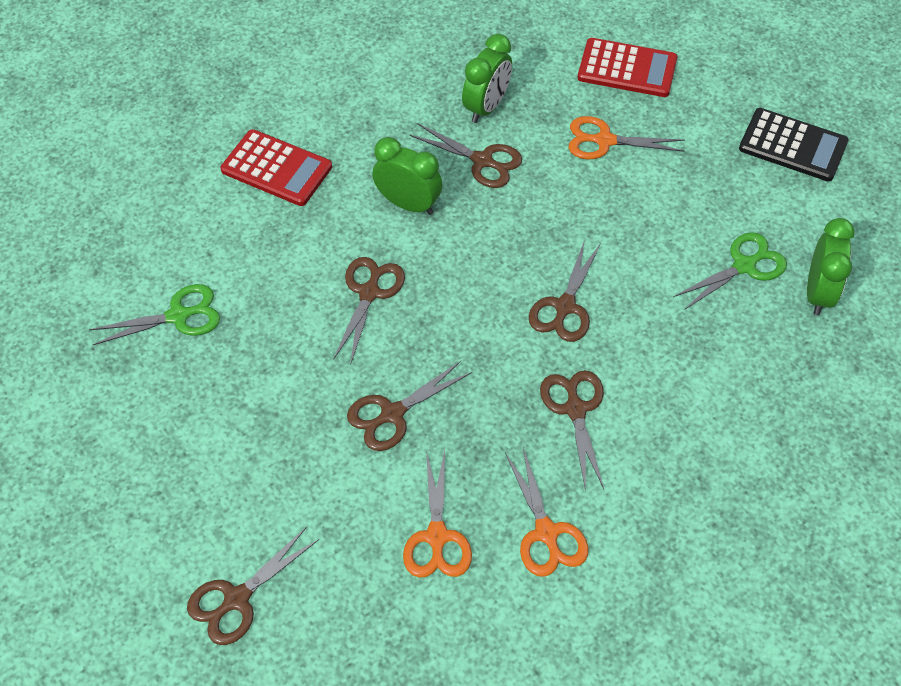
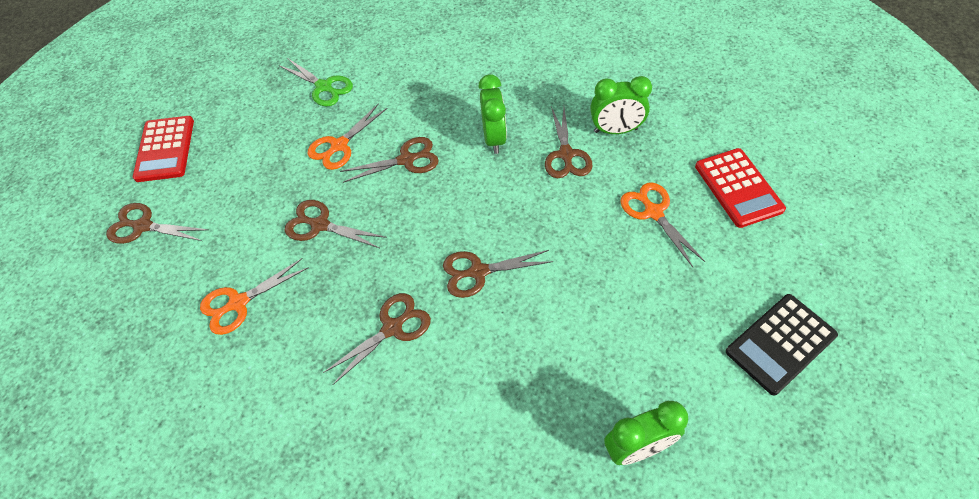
camera: 60 degrees right, 0 degrees up
red calculator [220,129,332,206] -> red calculator moved to [133,116,194,182]
orange scissors [505,447,589,577] -> orange scissors moved to [308,103,388,170]
green scissors [673,232,787,310] -> none
black calculator [739,108,848,182] -> black calculator turned 60 degrees clockwise [726,294,838,395]

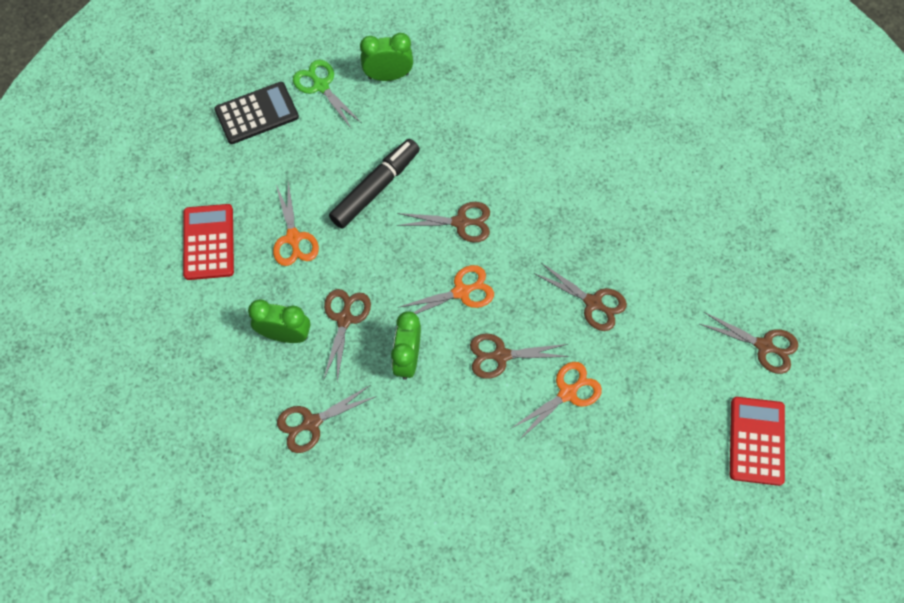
camera: 170 degrees left, 10 degrees up
orange scissors [200,258,309,335] -> orange scissors moved to [397,265,494,314]
green scissors [279,58,353,107] -> green scissors moved to [293,60,360,128]
brown scissors [323,293,431,385] -> brown scissors moved to [277,385,377,453]
none -> black marker [329,139,420,229]

